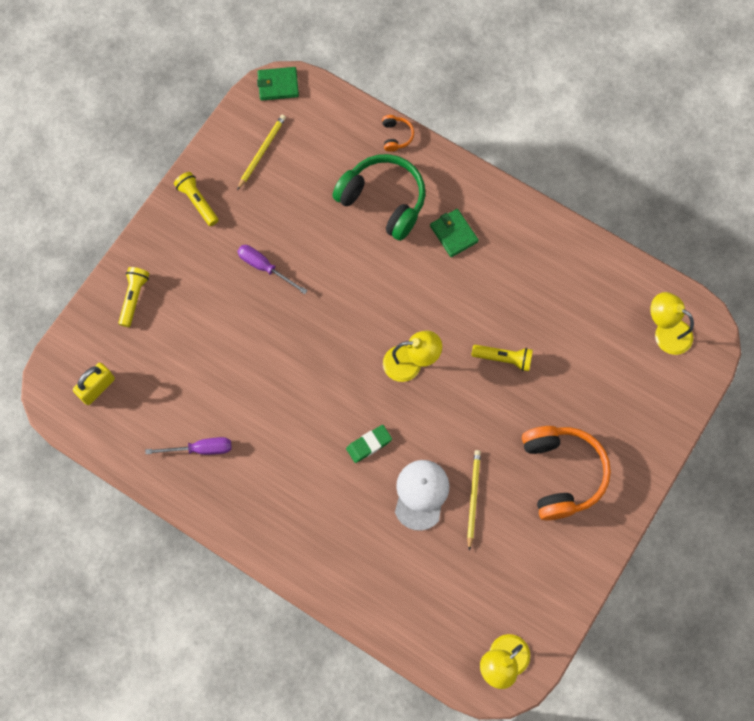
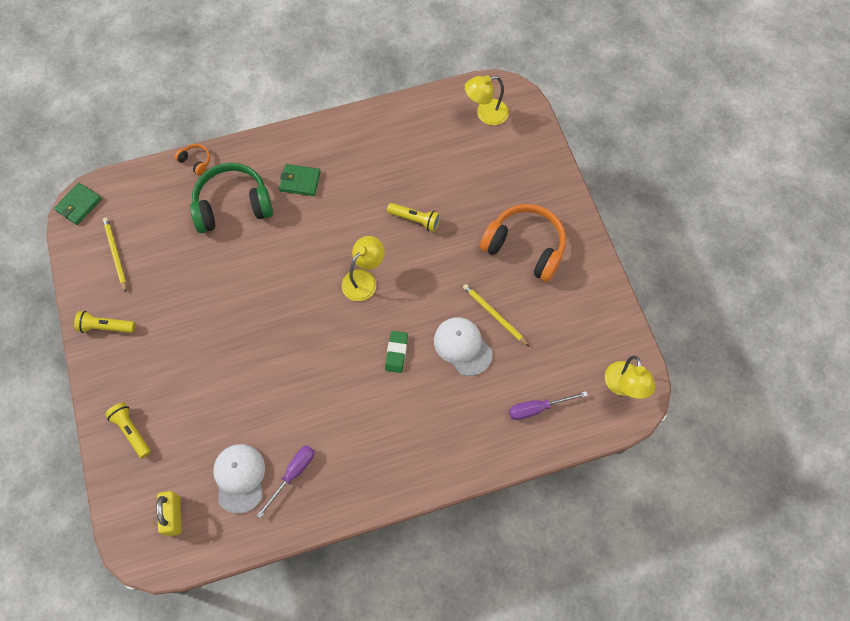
camera: 50 degrees left, 5 degrees down
purple screwdriver [237,245,308,294] -> purple screwdriver moved to [509,391,588,420]
yellow flashlight [471,345,533,371] -> yellow flashlight turned 60 degrees clockwise [387,203,440,232]
none -> white cap [213,444,265,514]

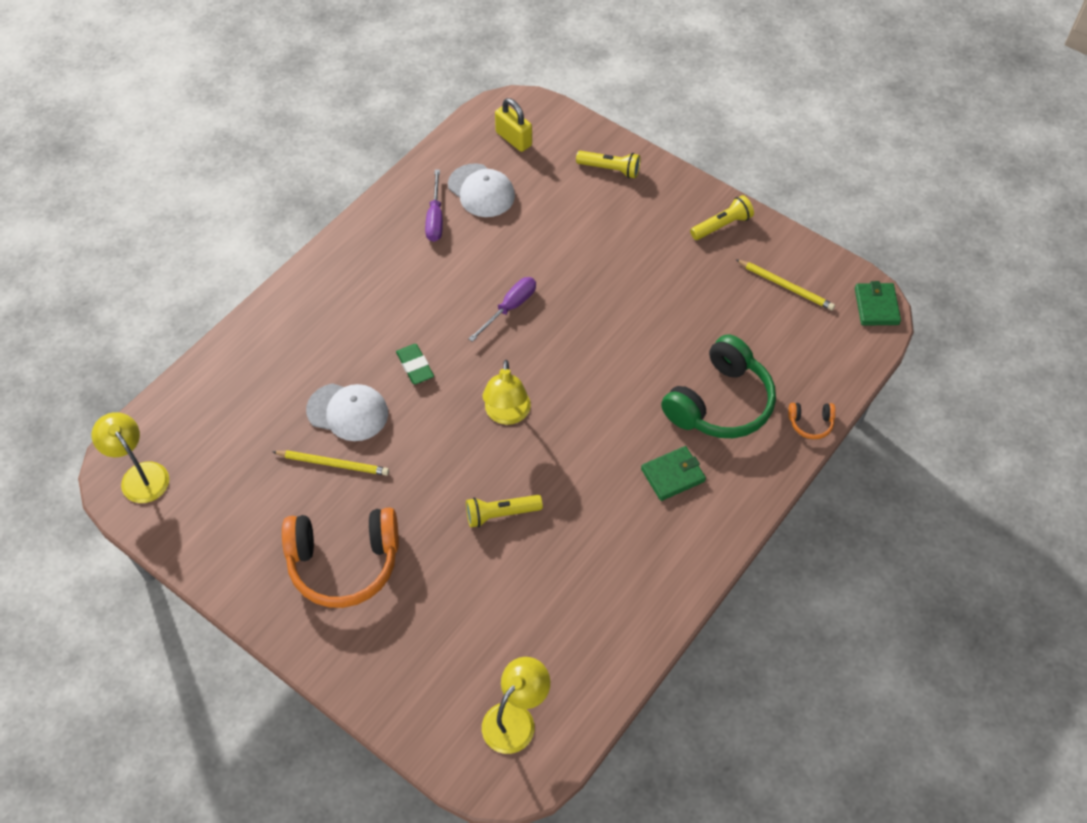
camera: 145 degrees right, 10 degrees down
purple screwdriver [509,391,588,420] -> purple screwdriver moved to [468,277,536,342]

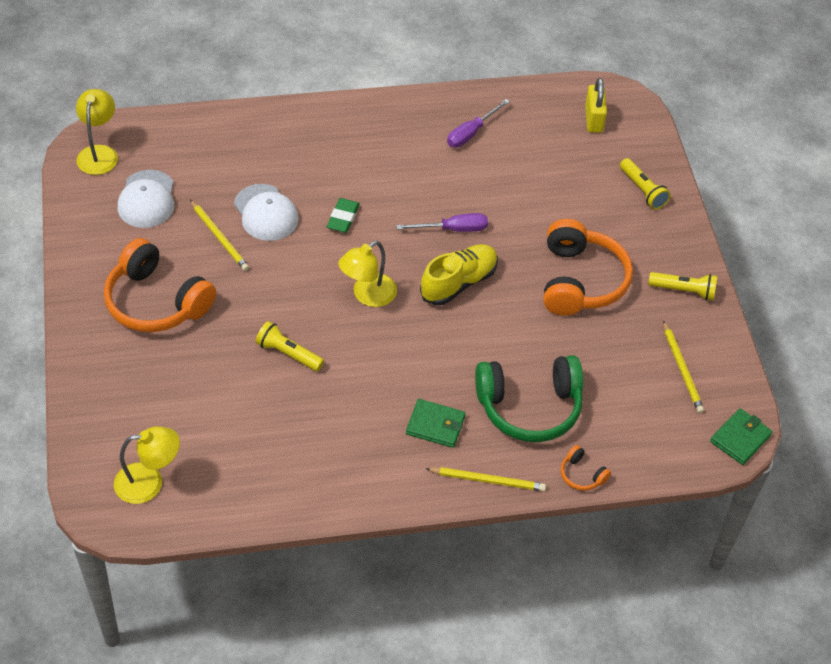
camera: 40 degrees right, 5 degrees down
white cap [448,163,515,217] -> white cap moved to [118,170,174,228]
none -> yellow shoe [420,244,498,305]
none -> yellow pencil [426,467,546,491]
none -> orange headphones [543,219,633,316]

